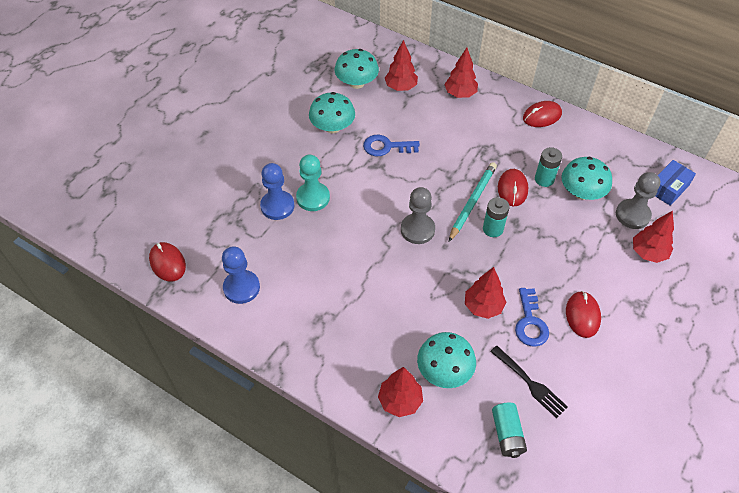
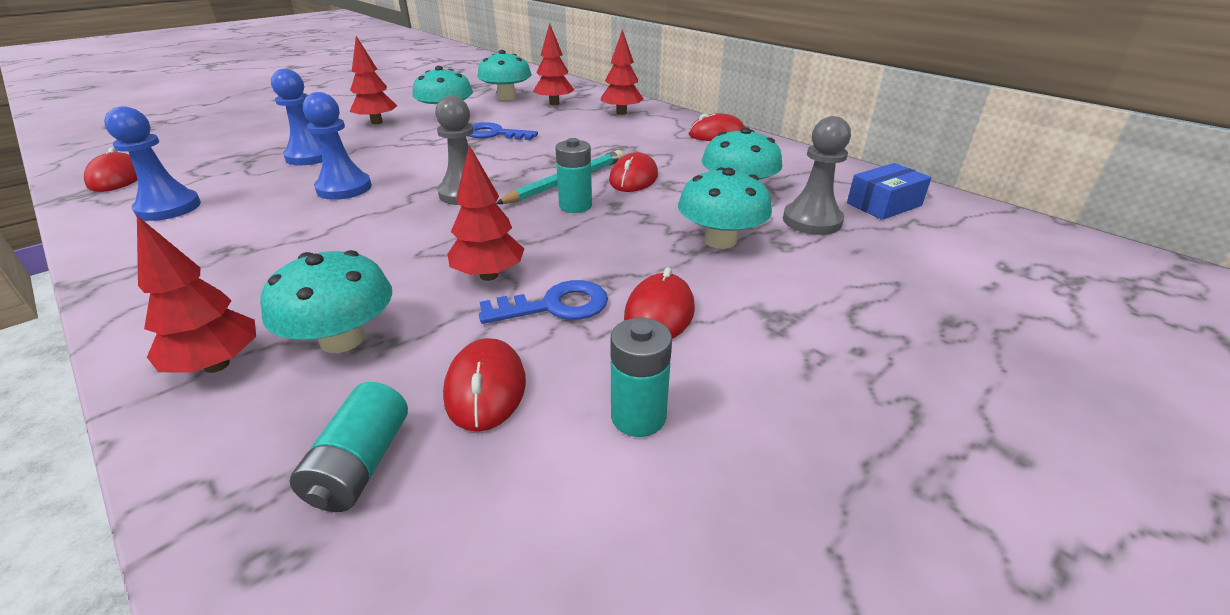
camera: 15 degrees right, 20 degrees down
turquoise pawn [296,155,330,211] -> none
black fork [490,346,568,418] -> red mouse [443,338,526,432]
blue key [515,288,549,347] -> blue key turned 120 degrees counterclockwise [479,280,608,324]
turquoise battery [535,147,562,187] -> turquoise battery moved to [610,318,672,437]
red tree [633,211,674,263] -> red tree moved to [350,36,397,124]
none -> blue pawn [303,92,372,200]
none -> turquoise mushroom [678,167,772,249]

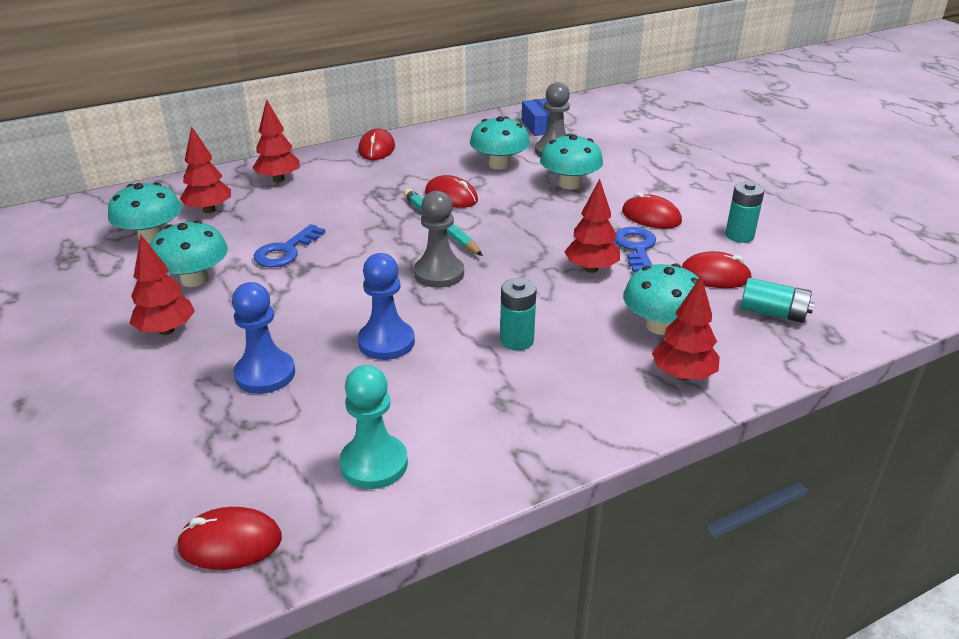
camera: 75 degrees left, 0 degrees up
blue pawn [104,106,201,221] -> turquoise pawn [339,365,408,489]
turquoise battery [555,138,592,213] -> turquoise battery moved to [500,278,537,350]

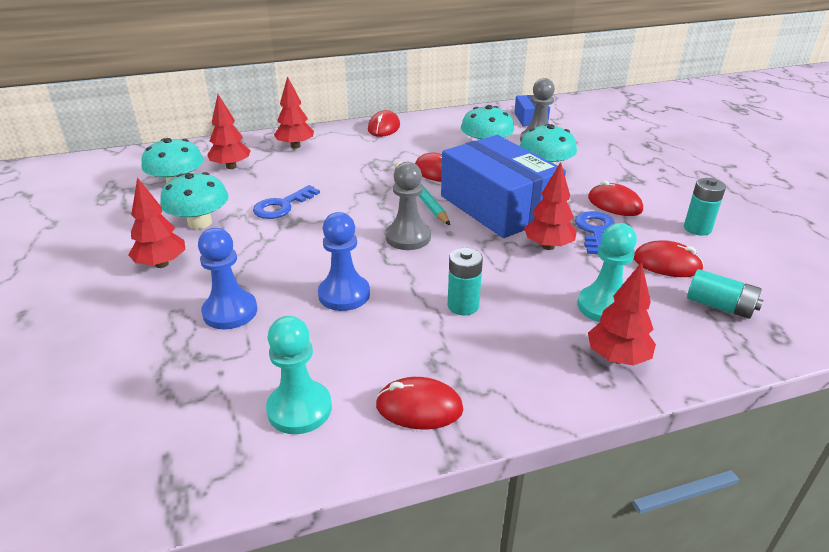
camera: 10 degrees right, 0 degrees up
red mouse [176,507,282,570] -> red mouse moved to [376,377,463,430]
turquoise mushroom [623,264,699,335] -> turquoise pawn [577,223,637,322]
none -> blue box [441,135,566,238]

